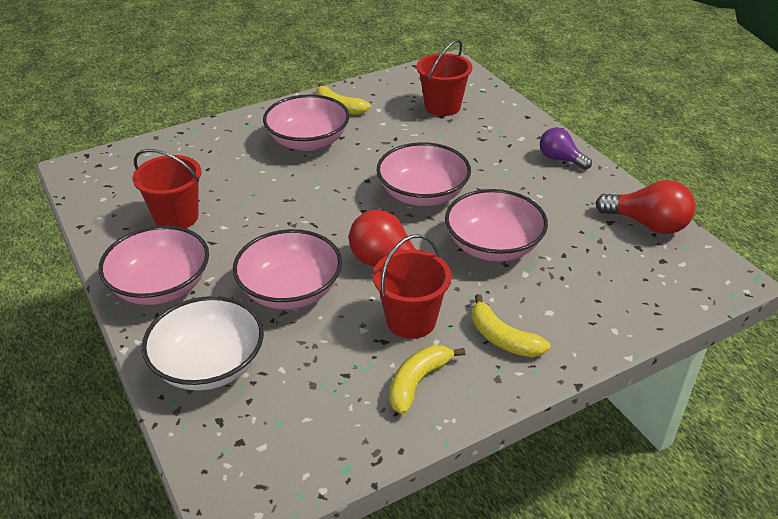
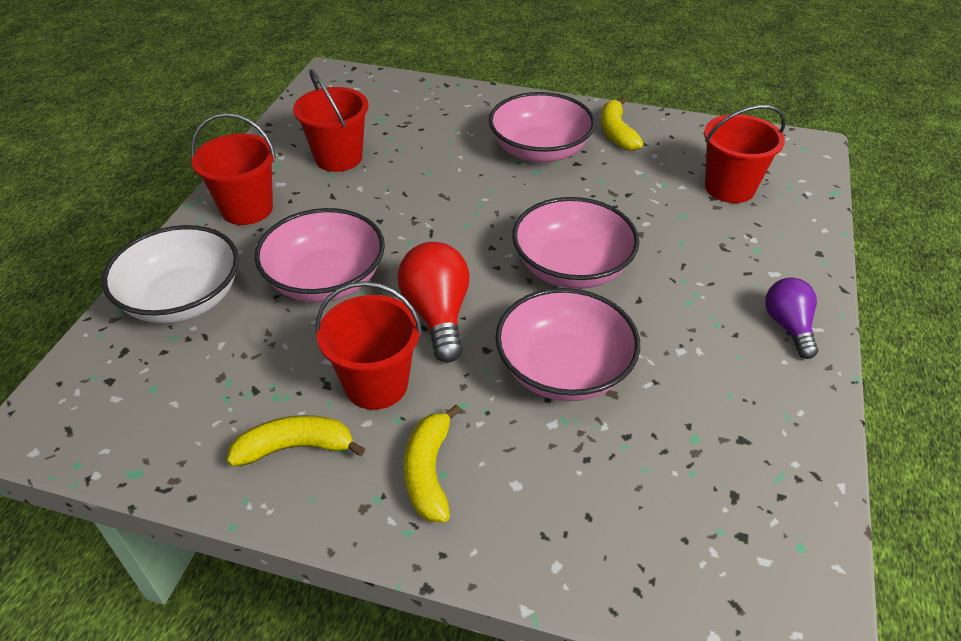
camera: 45 degrees right, 5 degrees up
pink bowl [99,226,209,305] -> red bucket [191,113,276,225]
red light bulb [596,180,695,234] -> none

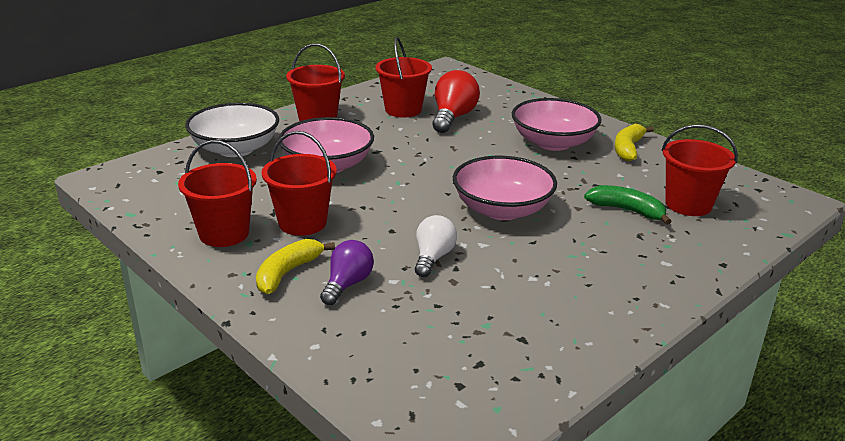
camera: 30 degrees right, 15 degrees down
yellow banana [227,415,365,466] -> red bucket [178,140,257,247]
red light bulb [397,242,470,363] -> red light bulb moved to [432,70,480,133]
pink bowl [495,288,640,401] -> white light bulb [415,215,457,277]
purple light bulb [765,277,818,359] -> purple light bulb moved to [320,240,374,305]
none -> green banana [584,185,672,225]

